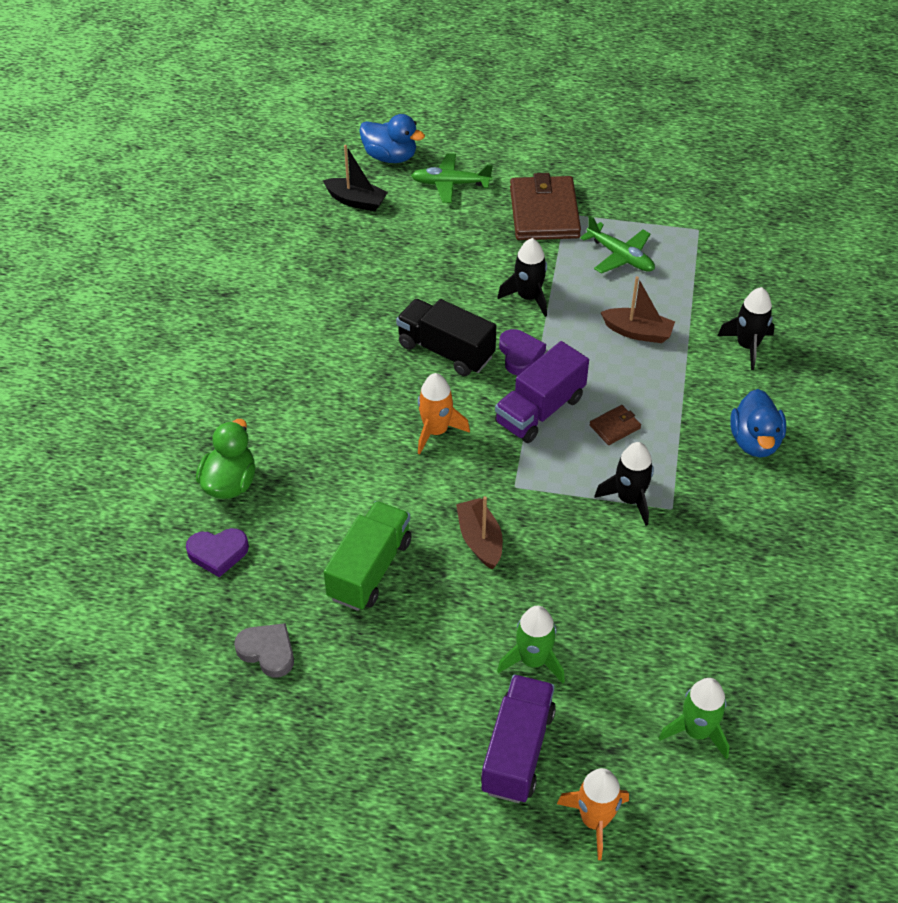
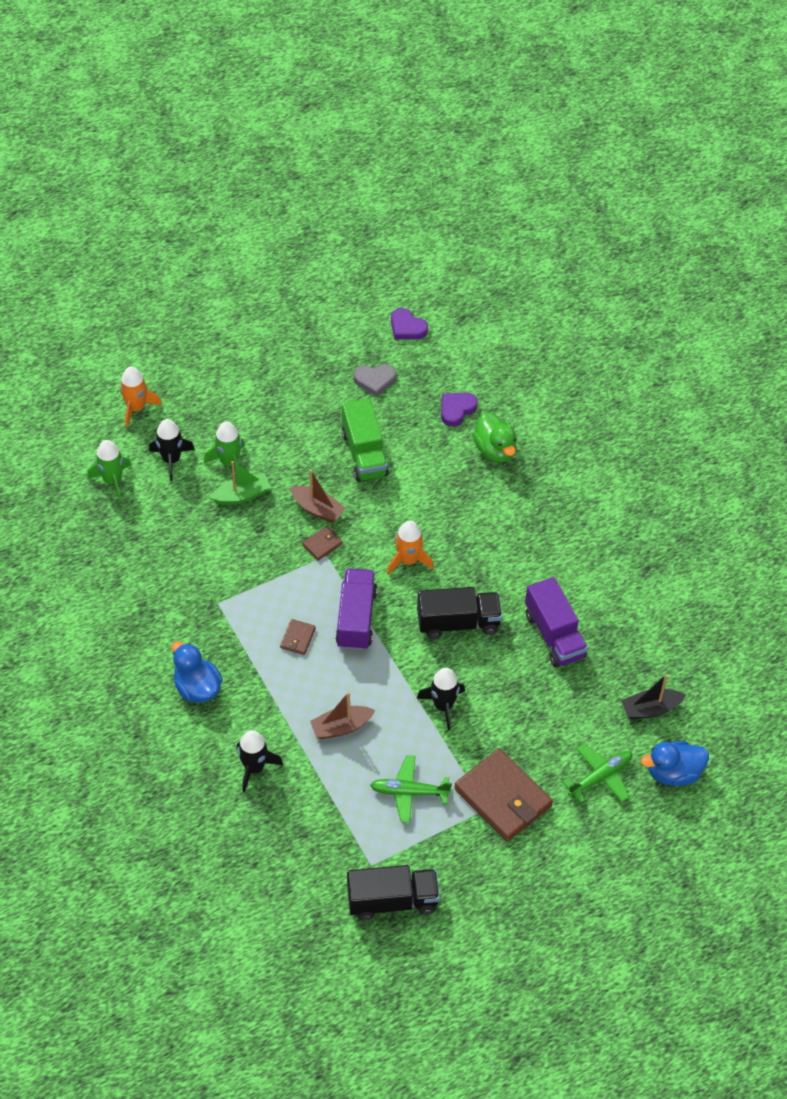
camera: 140 degrees right, 5 degrees up
purple truck [481,675,556,803] -> purple truck moved to [525,577,588,667]
purple heart [499,329,546,376] -> purple heart moved to [391,308,428,340]
black rocket [594,442,654,526] -> black rocket moved to [149,419,195,481]
none -> green boat [210,461,271,505]
none -> brown wallet [302,526,343,561]
none -> black truck [347,865,440,920]

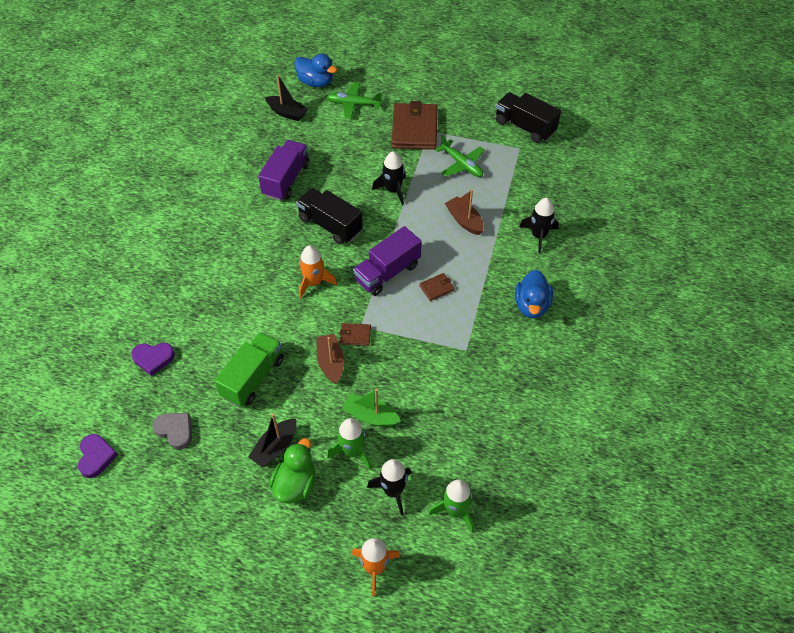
camera: 135 degrees left, 0 degrees up
brown boat [310,692,375,739] -> brown boat turned 150 degrees counterclockwise [445,190,484,235]
green duck [473,412,517,462] -> green duck moved to [269,438,316,504]
none -> black boat [248,414,296,468]

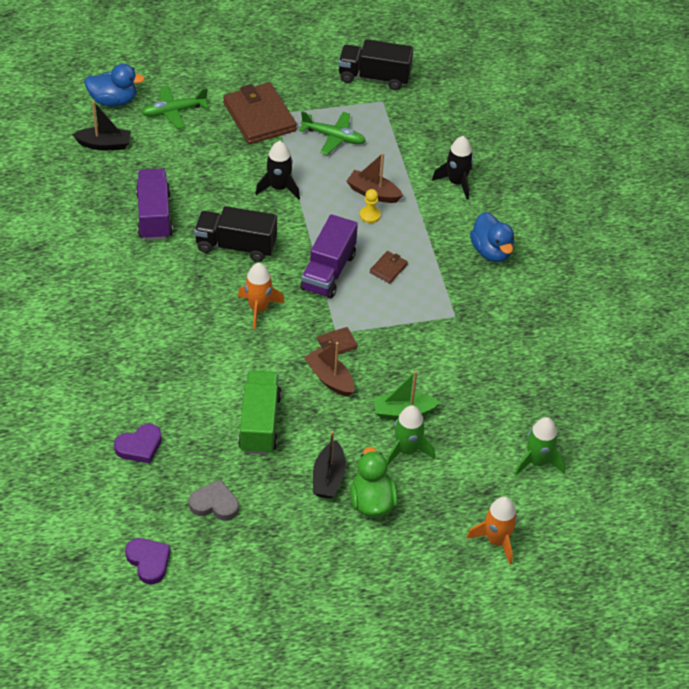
camera: 30 degrees left, 5 degrees down
black rocket [367,459,411,516] -> none
none -> yellow pawn [360,189,381,223]

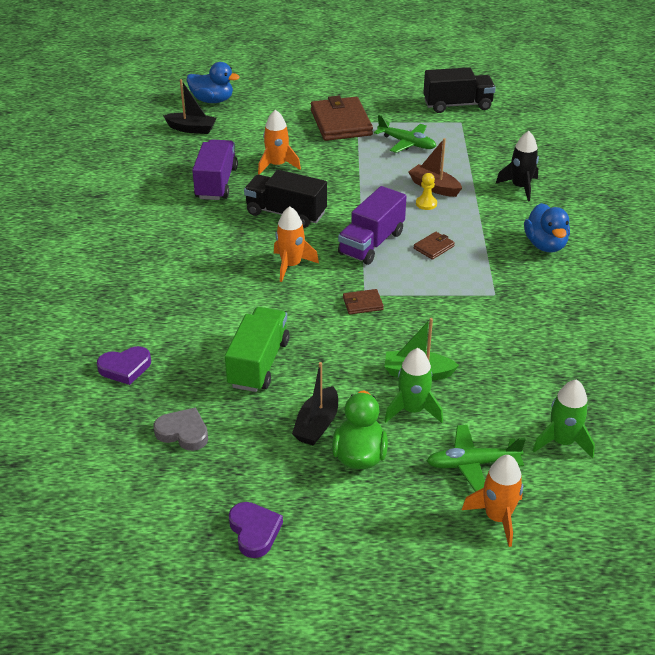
camera: 15 degrees right, 10 degrees down
purple heart [125,538,171,584] -> purple heart moved to [229,502,283,558]
green plane [141,86,209,129] -> green plane moved to [427,425,526,492]
black rocket [256,141,300,200] -> none
brown boat [304,342,354,397] -> none
black truck [338,39,413,90] -> black truck turned 150 degrees clockwise [423,67,496,113]
none -> orange rocket [258,110,301,175]

